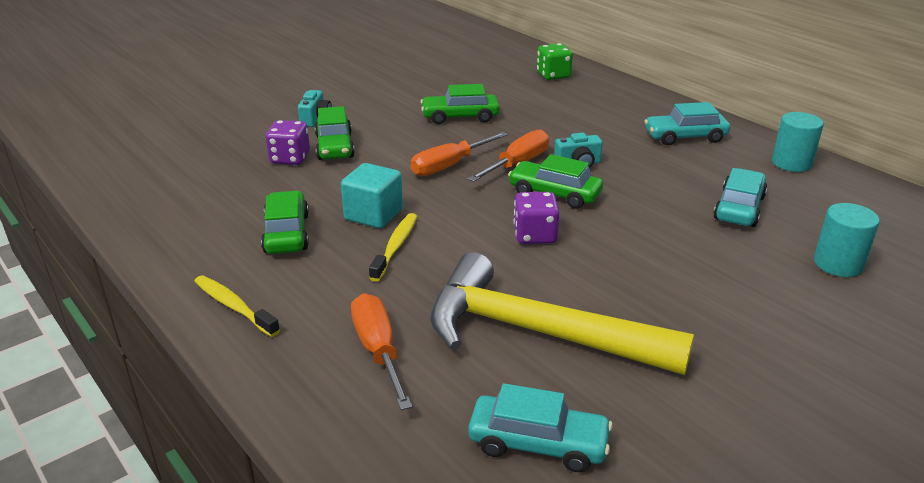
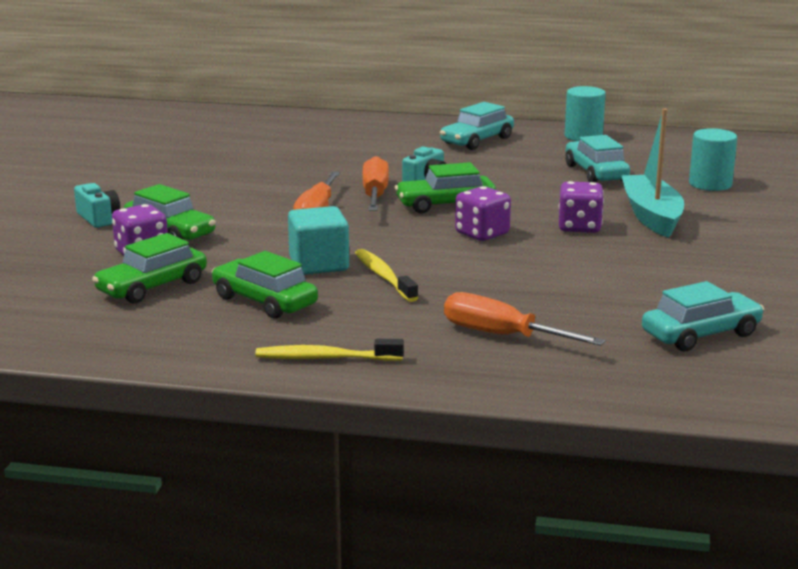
camera: 40 degrees left, 10 degrees down
green car [421,84,500,124] -> green car moved to [92,233,207,304]
yellow hammer [430,252,694,375] -> none
green dice [537,43,573,80] -> none
none -> purple dice [559,181,604,233]
none -> turquoise boat [621,109,684,238]

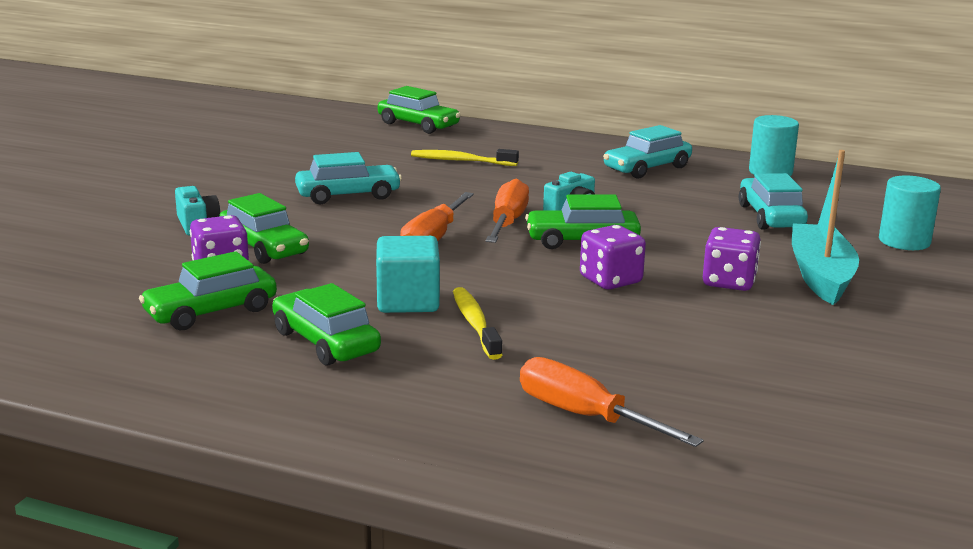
camera: 10 degrees right, 0 degrees up
yellow toothbrush [255,339,404,361] -> yellow toothbrush moved to [411,149,519,166]
turquoise car [642,281,764,351] -> turquoise car moved to [295,152,402,204]
none -> green car [378,86,461,134]

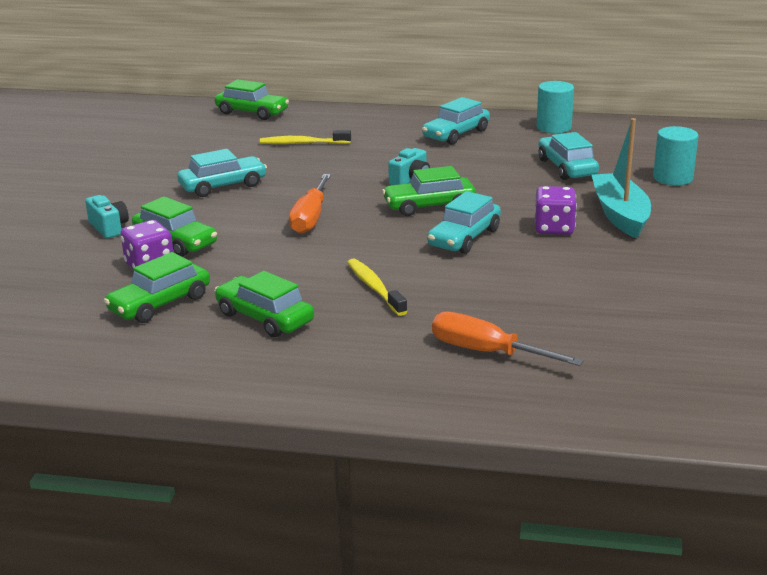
camera: 10 degrees left, 5 degrees up
turquoise cube [376,236,440,313] -> none
orange screwdriver [486,179,529,243] -> none
purple dice [580,225,646,290] -> turquoise car [427,191,501,254]

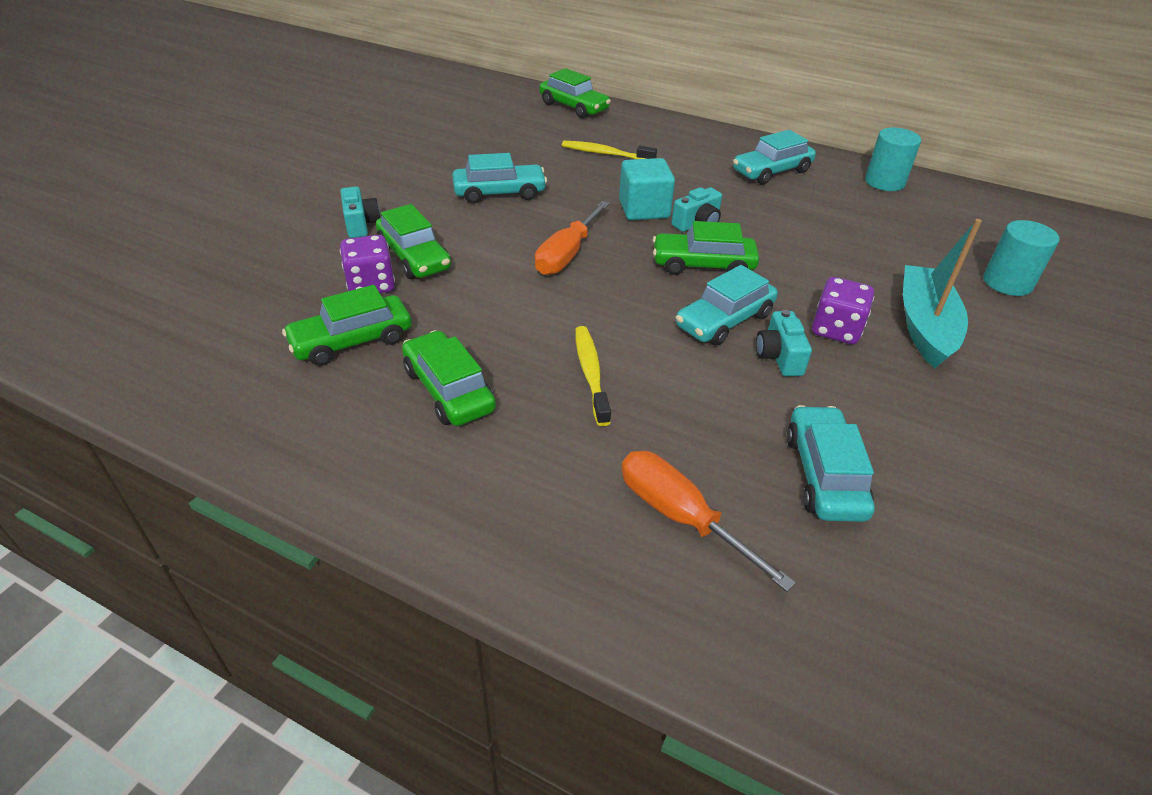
camera: 15 degrees right, 15 degrees up
turquoise car [538,132,599,180] -> turquoise car moved to [787,405,875,522]
none -> turquoise cube [619,158,675,220]
none -> turquoise camera [756,310,812,376]

